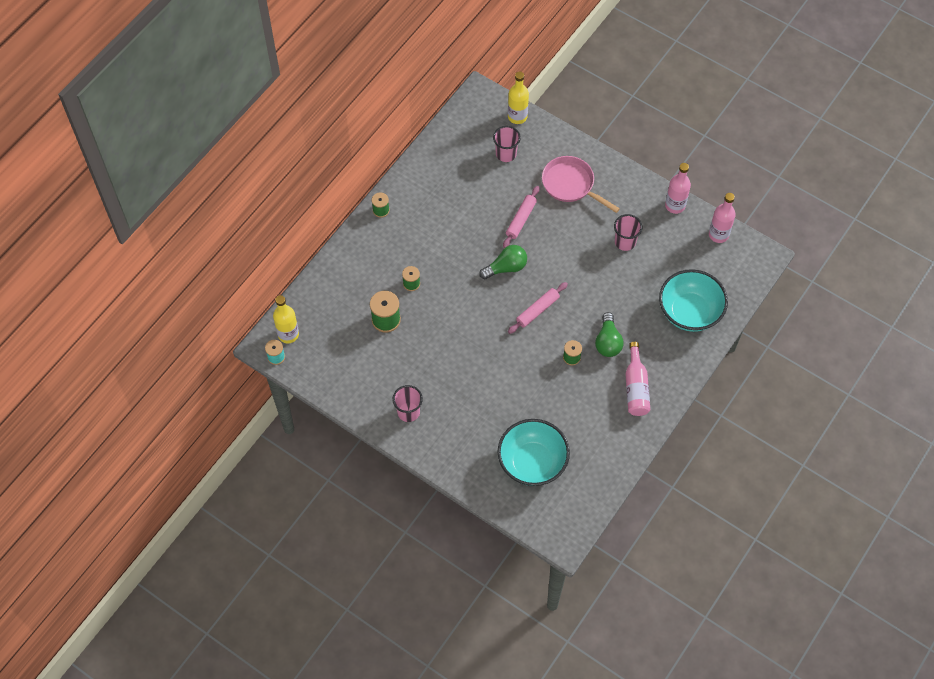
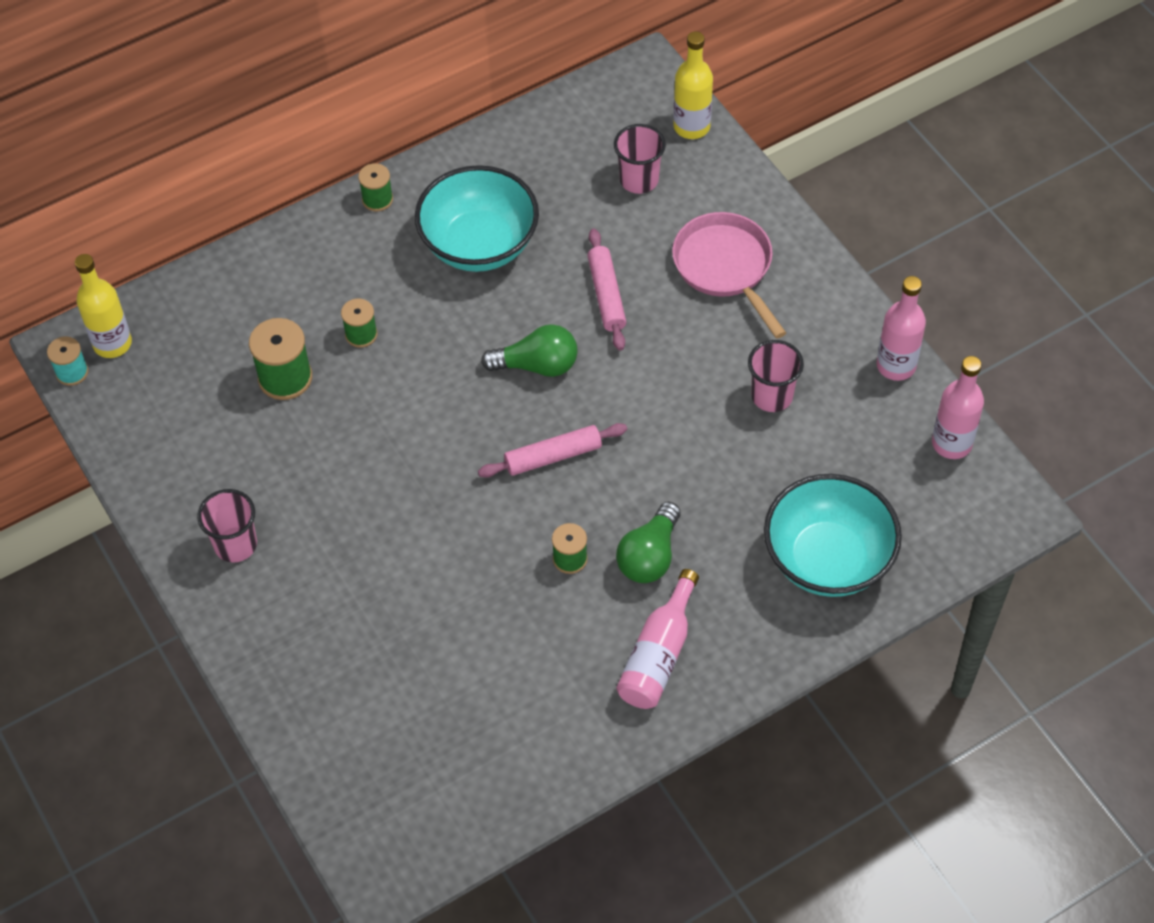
camera: 25 degrees right, 5 degrees down
turquoise bowl [498,419,570,486] -> turquoise bowl moved to [415,165,539,272]
pink rolling pin [503,186,539,248] -> pink rolling pin turned 60 degrees counterclockwise [587,228,626,351]

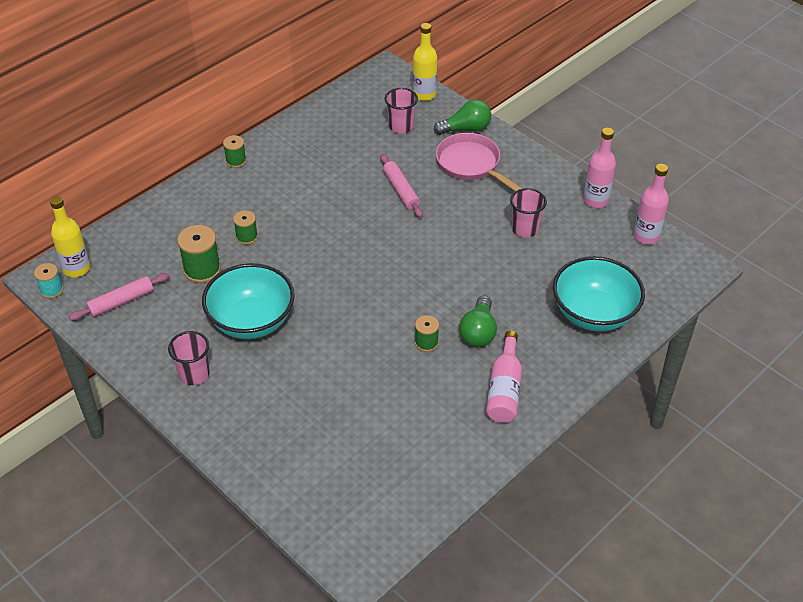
camera: 15 degrees left, 10 degrees down
turquoise bowl [415,165,539,272] -> turquoise bowl moved to [202,263,295,339]
pink rolling pin [478,423,627,478] -> pink rolling pin moved to [69,273,170,321]
green light bulb [481,324,578,377] -> green light bulb moved to [433,100,491,135]

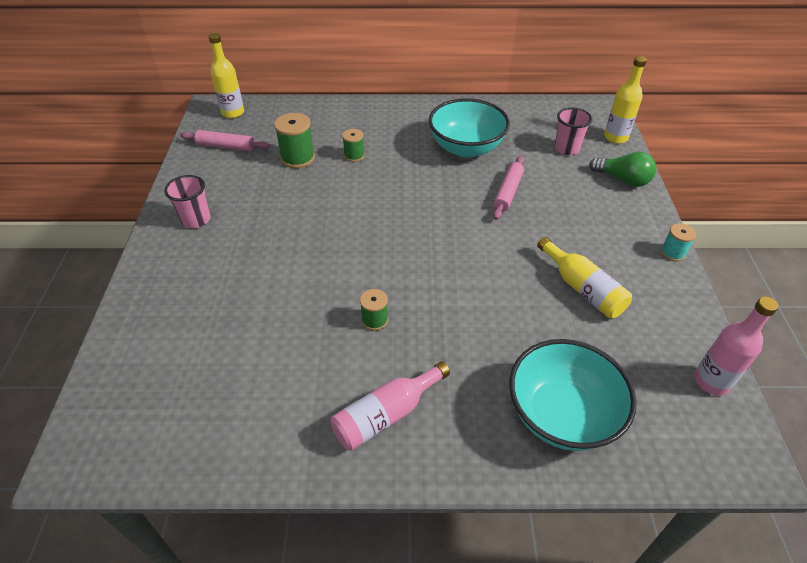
camera: 45 degrees right, 0 degrees up
turquoise spool [34,263,64,299] -> turquoise spool moved to [661,223,696,261]
turquoise bowl [202,263,295,339] -> turquoise bowl moved to [429,98,510,158]
green spool [223,135,246,168] -> none
pink pan [436,133,523,191] -> none
green light bulb [459,296,497,347] -> none
pink cup [510,188,547,237] -> yellow bottle [537,237,632,318]
pink bottle [583,128,616,208] -> none

